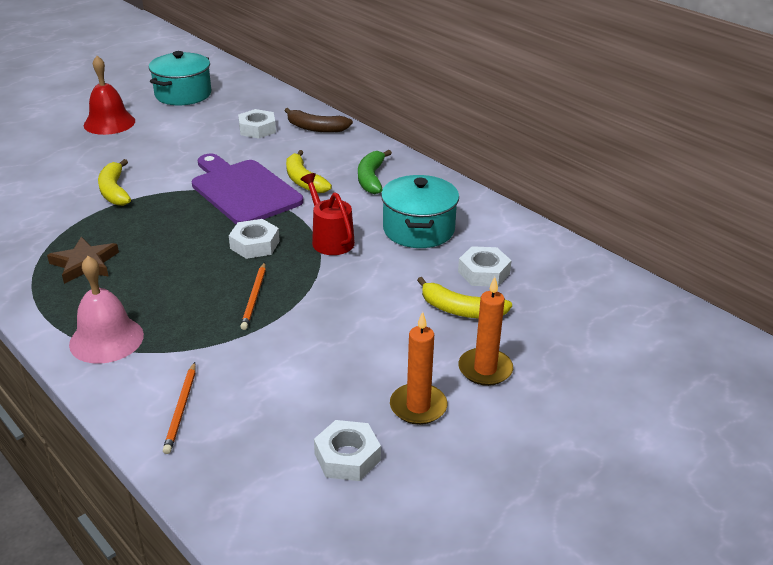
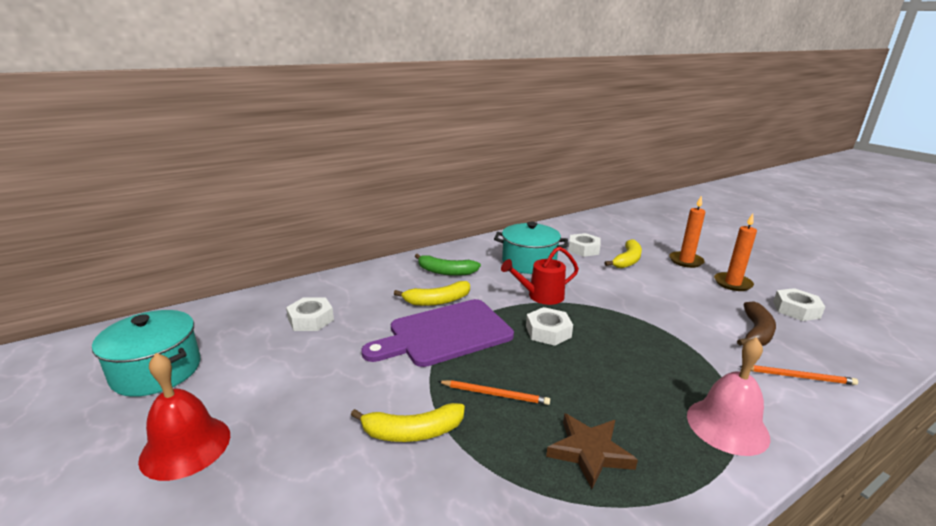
camera: 80 degrees left, 10 degrees down
orange pencil [240,262,266,330] -> orange pencil moved to [438,380,550,405]
brown banana [284,108,353,133] -> brown banana moved to [737,301,776,346]

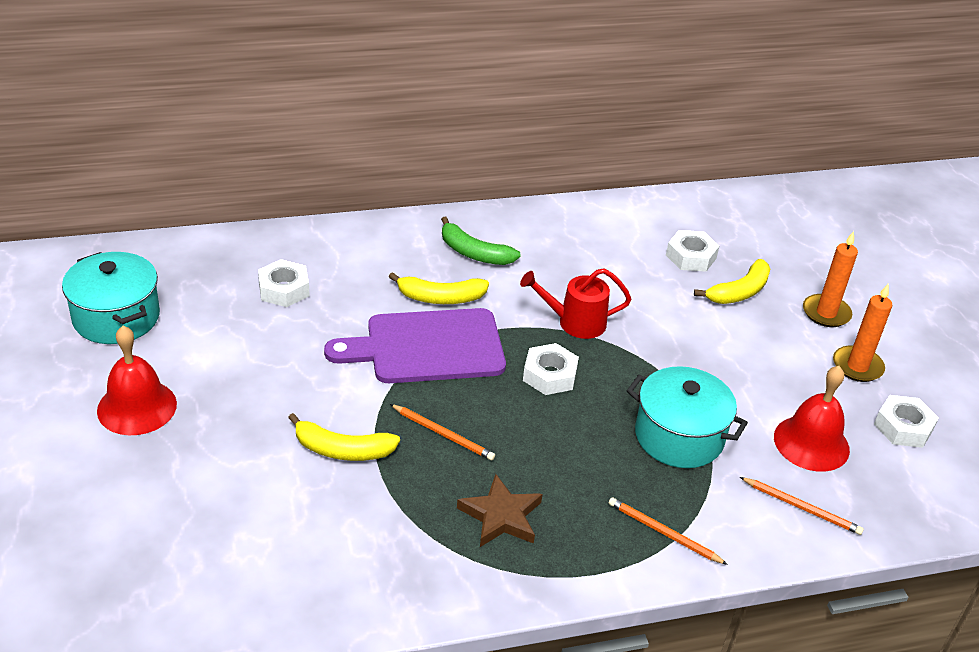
camera: 15 degrees right, 15 degrees up
turquoise pot [494,222,568,274] -> turquoise pot moved to [627,366,748,468]
pink bell [687,337,771,456] -> orange pencil [608,497,728,565]
brown banana [737,301,776,346] -> red bell [774,366,850,472]

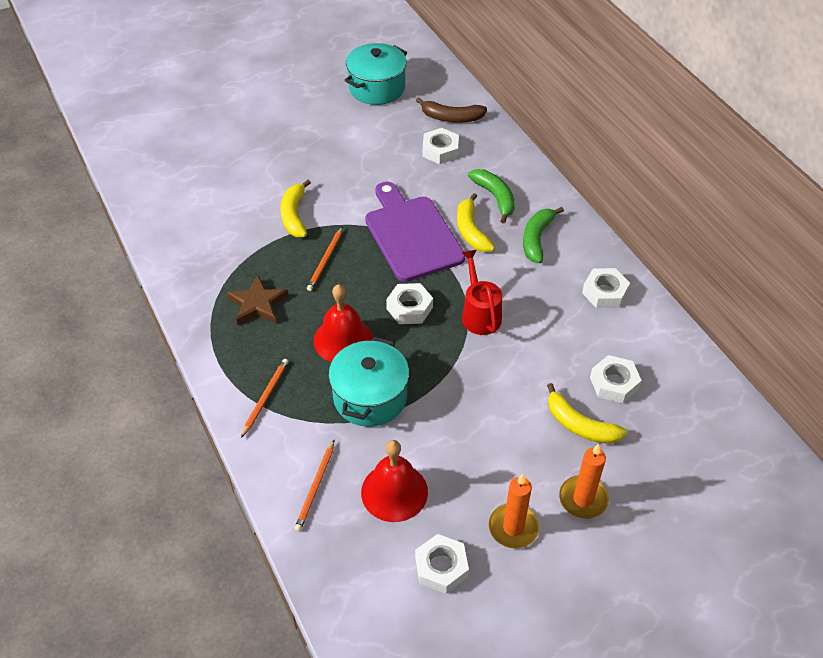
camera: 80 degrees right, 10 degrees up
red bell [97,326,177,435] -> red bell moved to [314,284,373,362]
none -> brown banana [416,97,487,123]
none -> green banana [468,169,515,223]
none -> white nut [582,268,630,308]

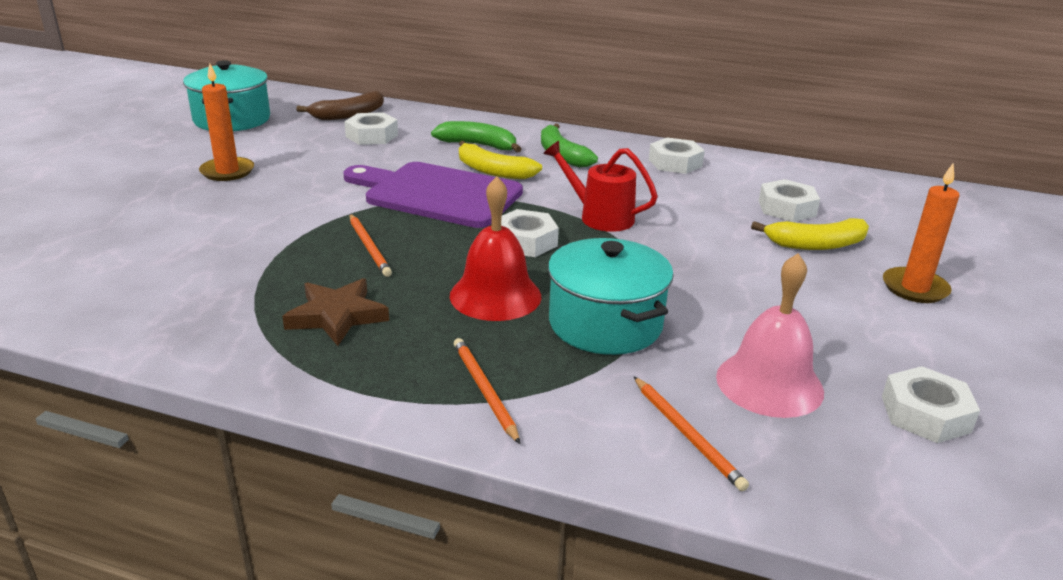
camera: 45 degrees left, 20 degrees down
yellow banana [280,179,311,237] -> none
red bell [361,440,428,522] -> pink bell [716,254,824,418]
orange candle [489,474,539,549] -> orange candle moved to [199,63,254,181]

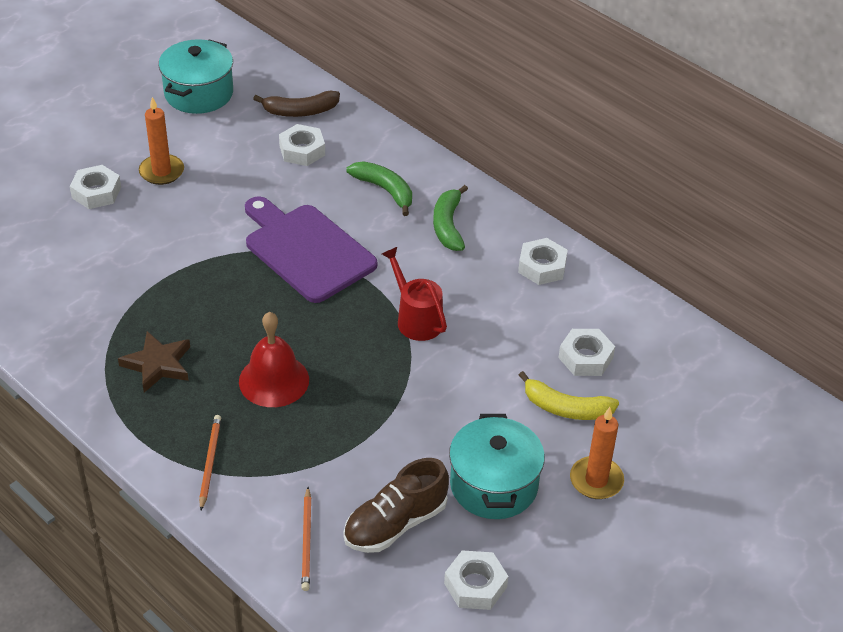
camera: 25 degrees right, 15 degrees up
orange pencil [350,214,392,277] -> none
yellow banana [459,141,542,179] -> none
white nut [501,209,559,257] -> white nut moved to [70,165,121,209]
turquoise pot [548,238,674,355] -> turquoise pot moved to [449,414,545,519]
pink bell [716,254,824,418] -> brown shoe [343,458,449,553]

